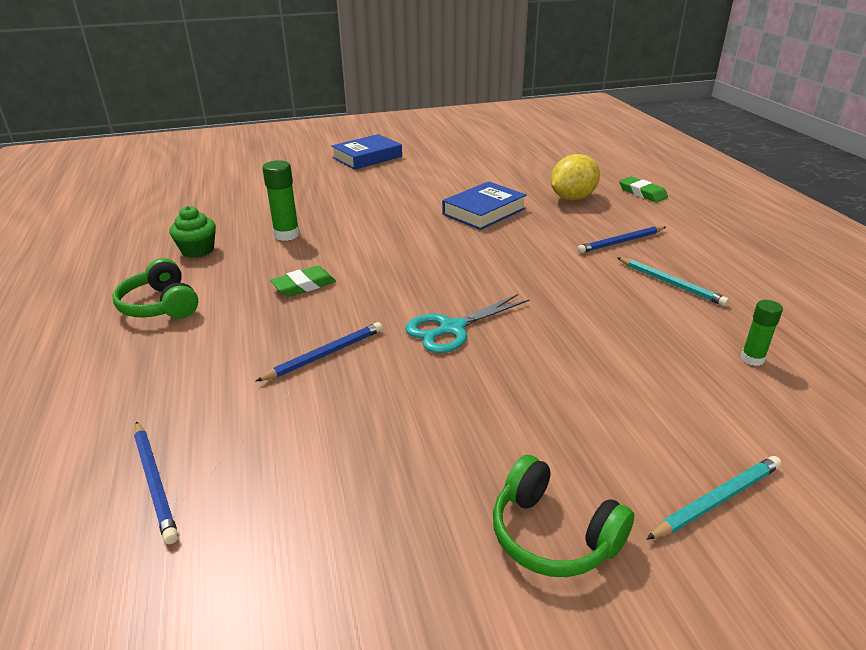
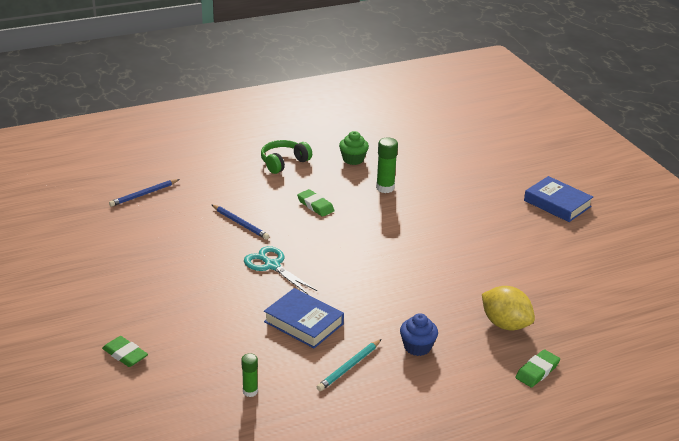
camera: 80 degrees right, 0 degrees up
blue book [442,181,527,230] -> blue book moved to [264,288,344,348]
green headphones [493,455,634,577] -> none
blue pencil [577,226,666,253] -> blue cupcake [400,313,438,356]
turquoise pencil [646,456,782,540] -> green eraser [102,336,148,367]

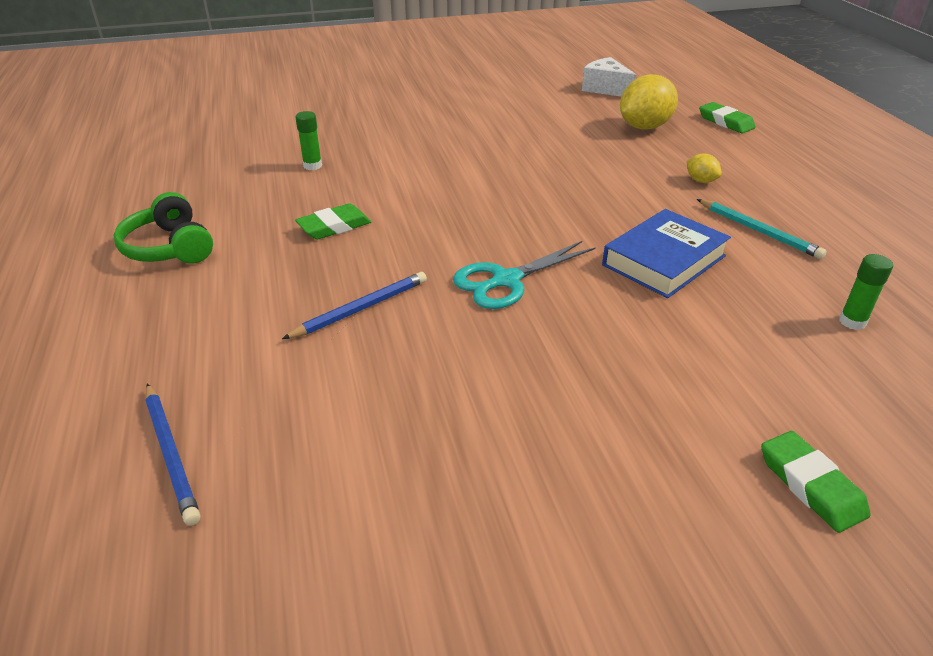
camera: 80 degrees left, 5 degrees up
green eraser [102,336,148,367] -> green eraser turned 75 degrees counterclockwise [761,431,871,533]
green cupcake [339,131,369,165] -> none
green glue stick [376,137,398,193] -> green glue stick [295,111,322,170], size x0.63
blue cupcake [400,313,438,356] -> yellow lemon [687,154,722,183]
blue book [524,176,593,222] -> none
none -> white cheese [582,57,636,97]

